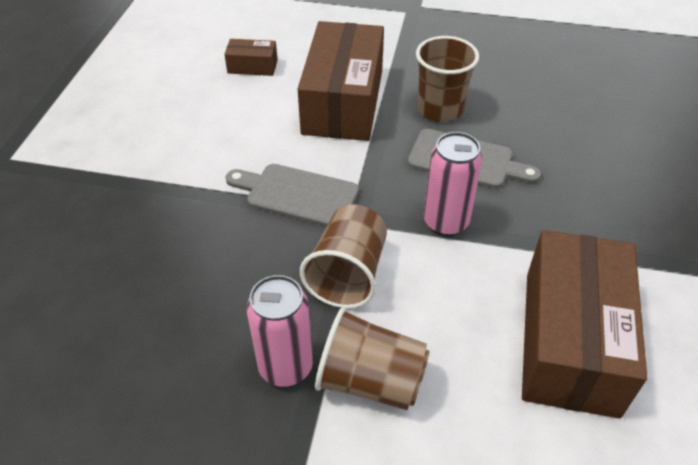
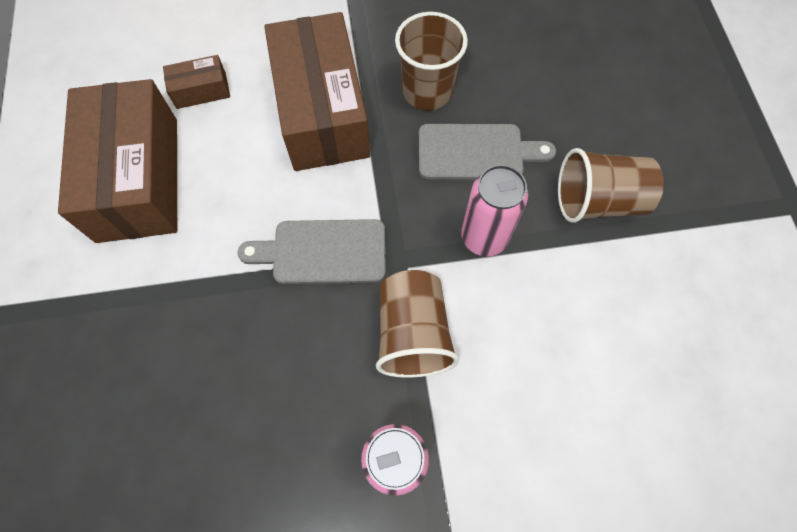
camera: 20 degrees left, 20 degrees up
brown cup [315,307,430,410] -> brown cup moved to [558,148,664,223]
brown box [522,230,647,418] -> brown box moved to [58,79,177,243]

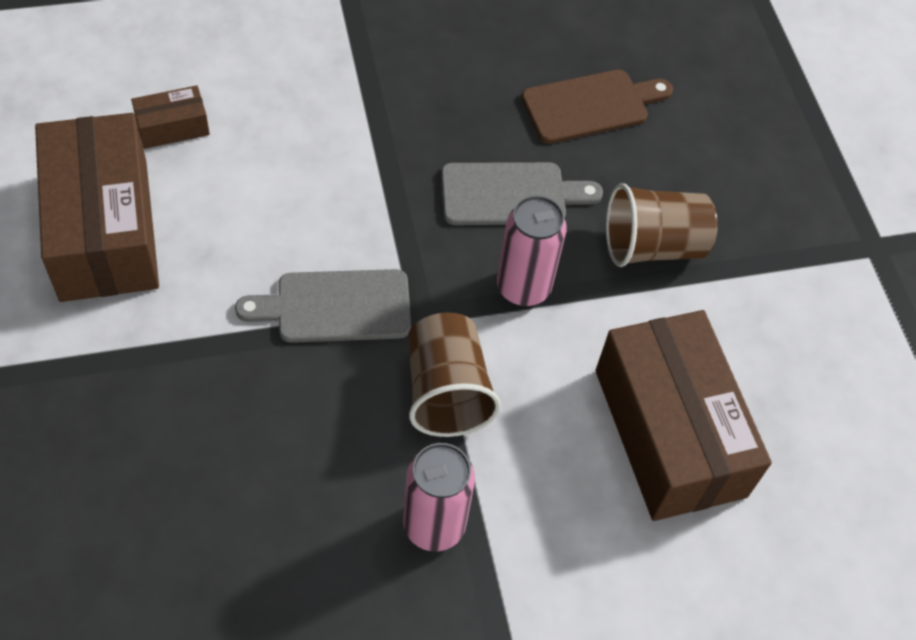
camera: 10 degrees left, 10 degrees down
brown box [264,12,370,171] -> brown box moved to [595,310,772,521]
brown cup [395,12,468,111] -> none
none -> brown cutting board [522,70,673,144]

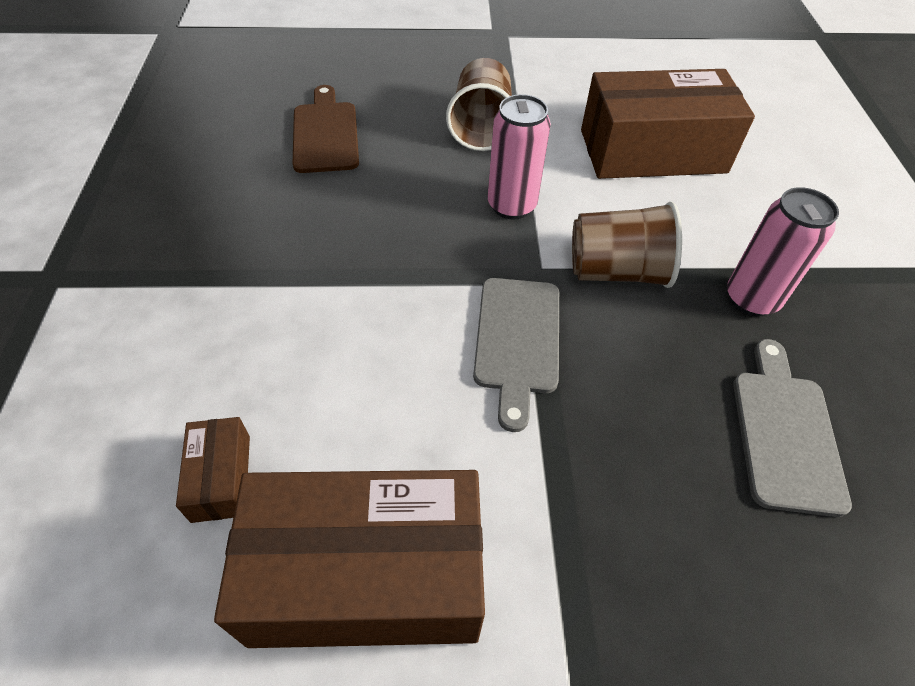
camera: 75 degrees left, 5 degrees down
grey cutting board [441,162,603,225] -> grey cutting board moved to [733,339,852,517]

